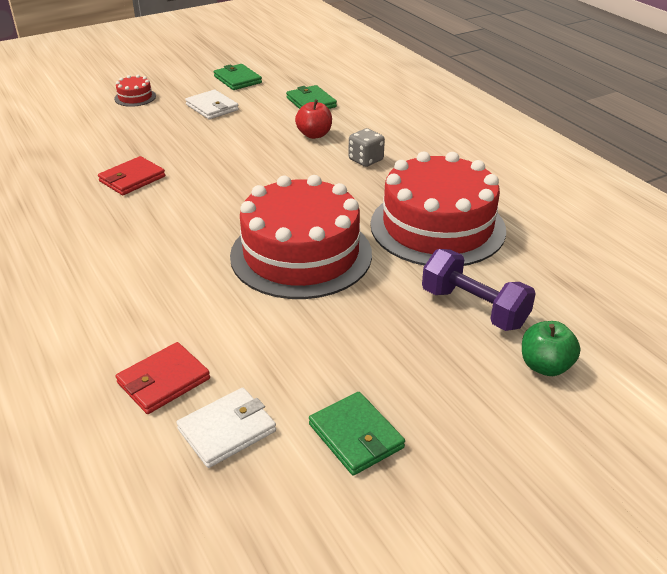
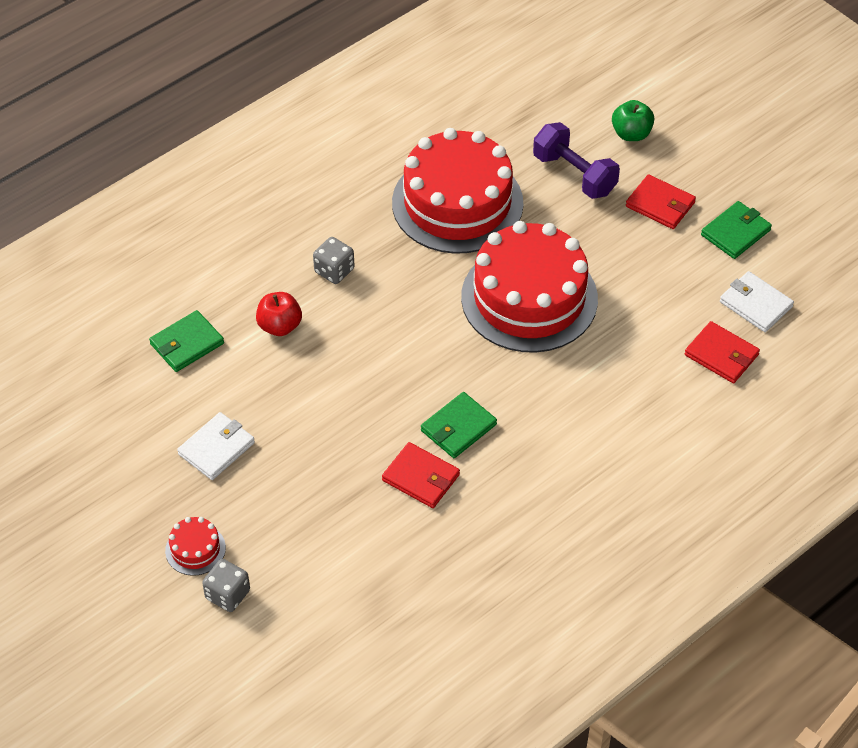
camera: 100 degrees left, 15 degrees up
green wallet [214,64,262,90] -> green wallet moved to [421,392,497,458]
purple dumbbell [422,249,536,331] -> purple dumbbell turned 75 degrees counterclockwise [533,122,620,199]
none -> grey dice [202,559,250,612]
none -> red wallet [626,174,696,229]

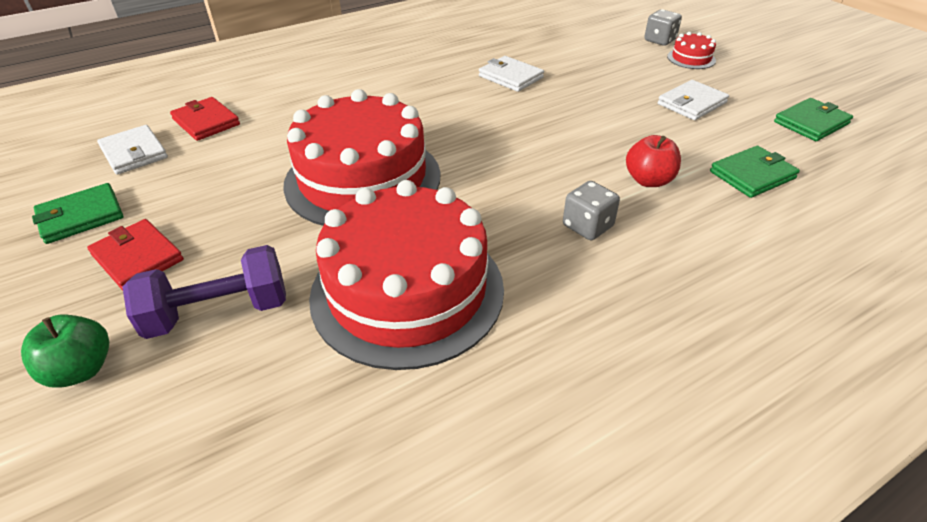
camera: 170 degrees left, 10 degrees down
red wallet [382,442,460,508] -> white wallet [479,56,544,92]
green wallet [421,392,497,458] -> green wallet moved to [774,98,853,141]
purple dumbbell [533,122,620,199] -> purple dumbbell turned 75 degrees counterclockwise [123,245,286,339]

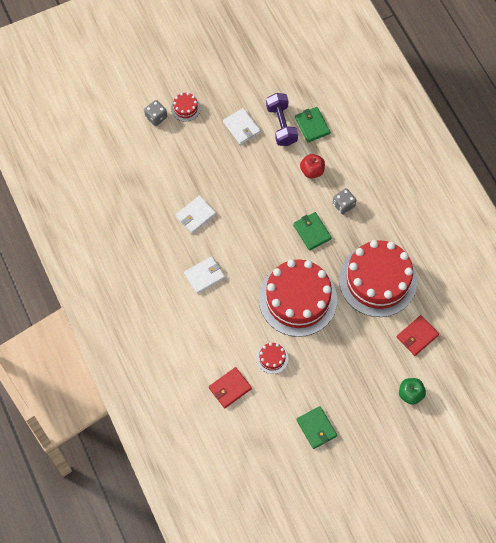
camera: 85 degrees left, 25 degrees up
red wallet [87,219,184,290] -> red wallet moved to [397,315,439,356]
white wallet [97,125,168,175] -> white wallet moved to [184,256,225,294]
purple dumbbell [123,245,286,339] -> purple dumbbell moved to [266,93,298,146]
green wallet [774,98,853,141] -> green wallet moved to [293,212,332,251]
none -> red cake [256,343,288,374]

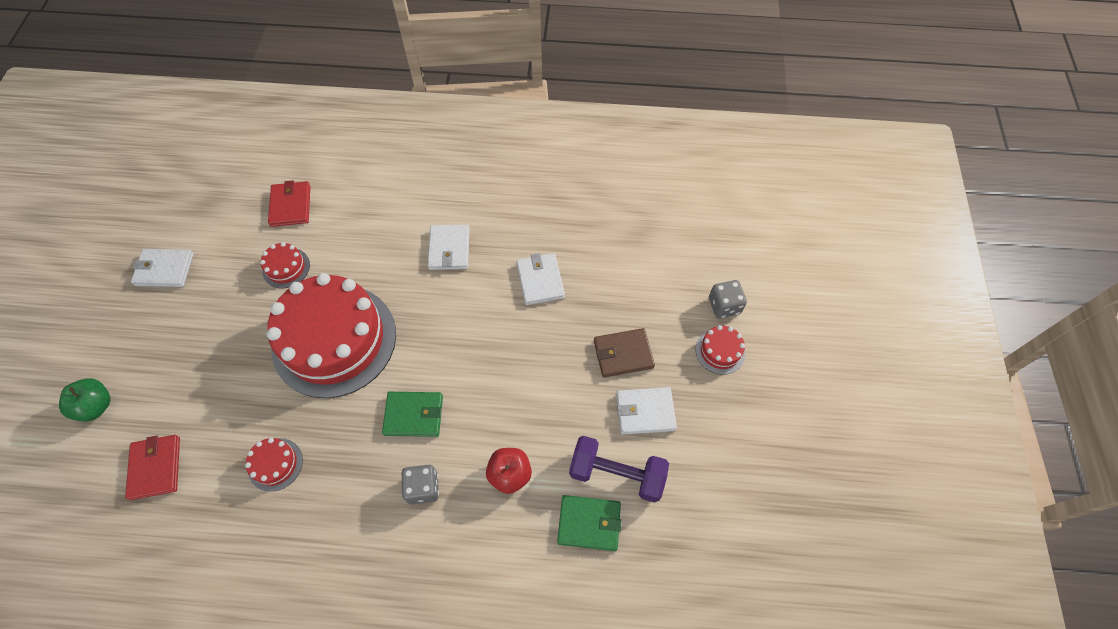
camera: 120 degrees right, 5 degrees down
green wallet [297,406,337,449] -> white wallet [131,249,194,287]
red cake [339,240,417,317] -> red cake [245,438,303,492], size x0.40
none -> brown wallet [594,328,655,377]

